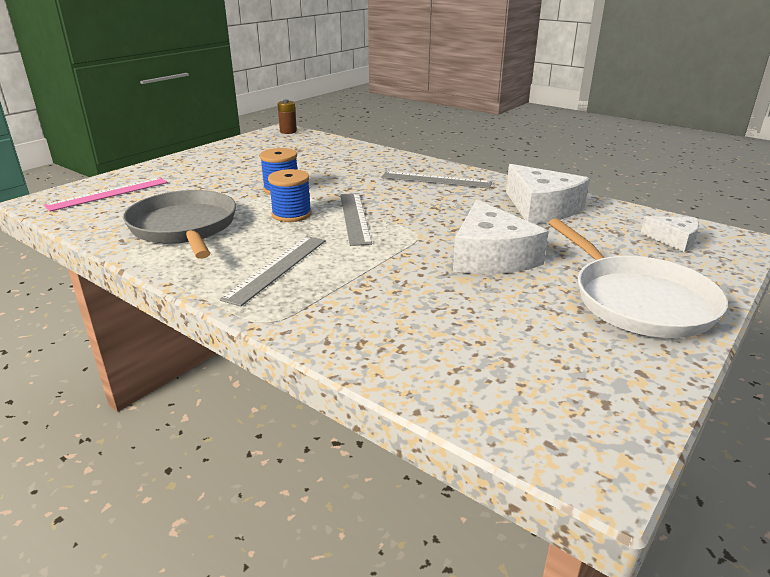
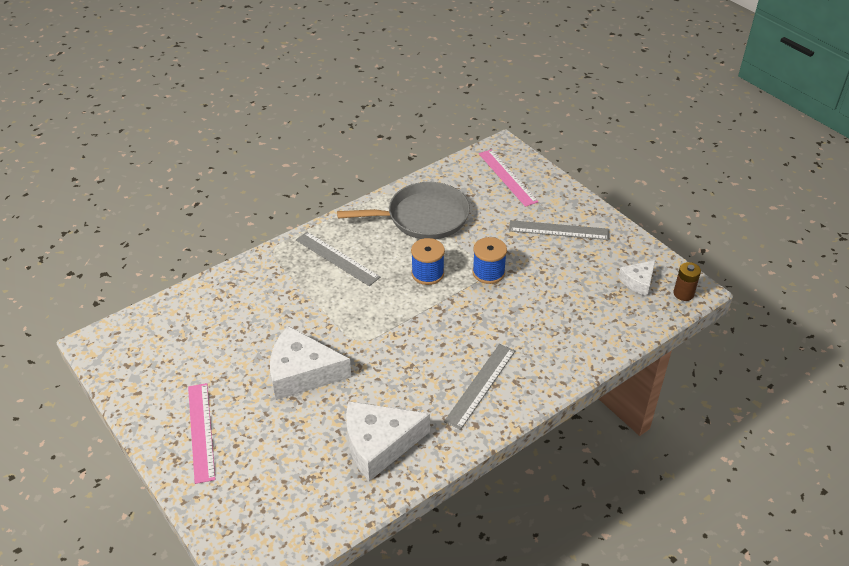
camera: 105 degrees right, 15 degrees up
grey ruler [340,193,372,246] -> grey ruler moved to [509,220,609,240]
white pan [548,218,728,338] -> pink ruler [188,383,216,484]
white cheese [641,216,699,252] -> white cheese moved to [618,260,656,296]

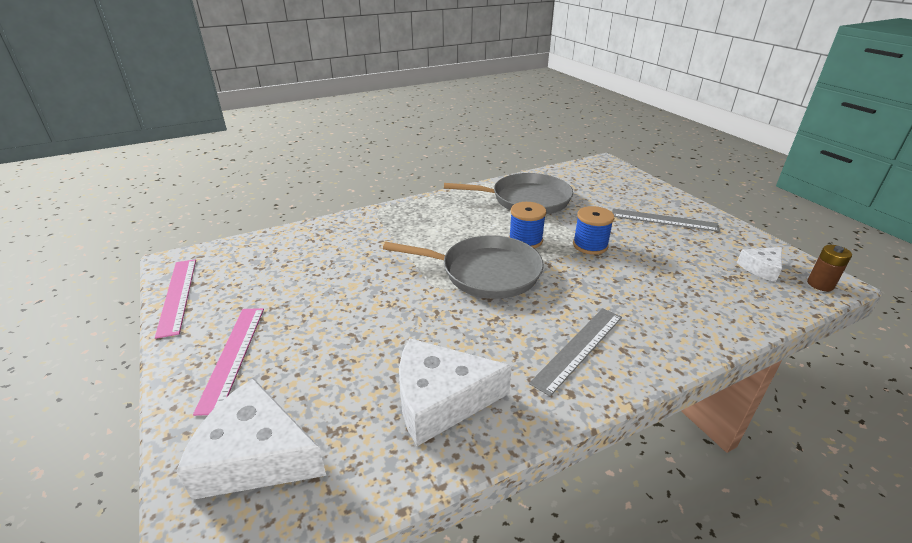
camera: 10 degrees right, 10 degrees down
white cheese [270,326,351,400] -> white cheese moved to [176,378,326,500]
grey ruler [296,232,380,286] -> none
pink ruler [479,149,539,207] -> pink ruler moved to [155,259,196,339]
none -> grey pan [383,235,544,299]

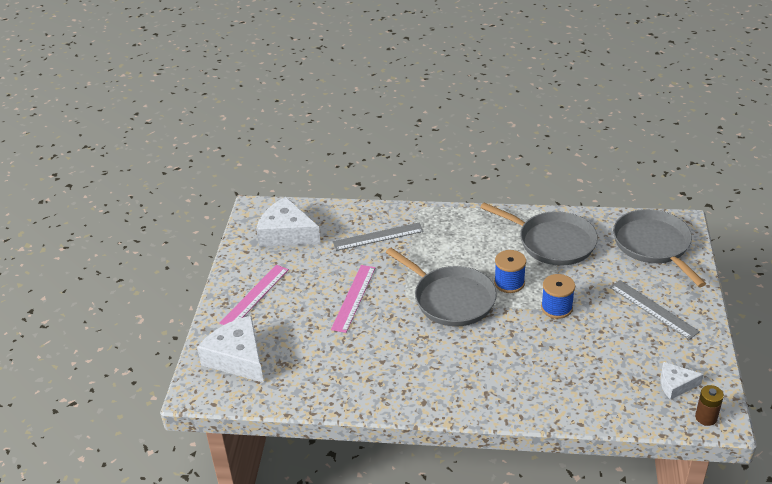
camera: 35 degrees right, 5 degrees up
pink ruler [155,259,196,339] -> pink ruler moved to [331,265,376,333]
white cheese [399,338,512,446] -> white cheese moved to [256,197,321,247]
grey ruler [529,308,622,396] -> grey ruler moved to [333,223,424,251]
none -> grey pan [613,209,706,287]

